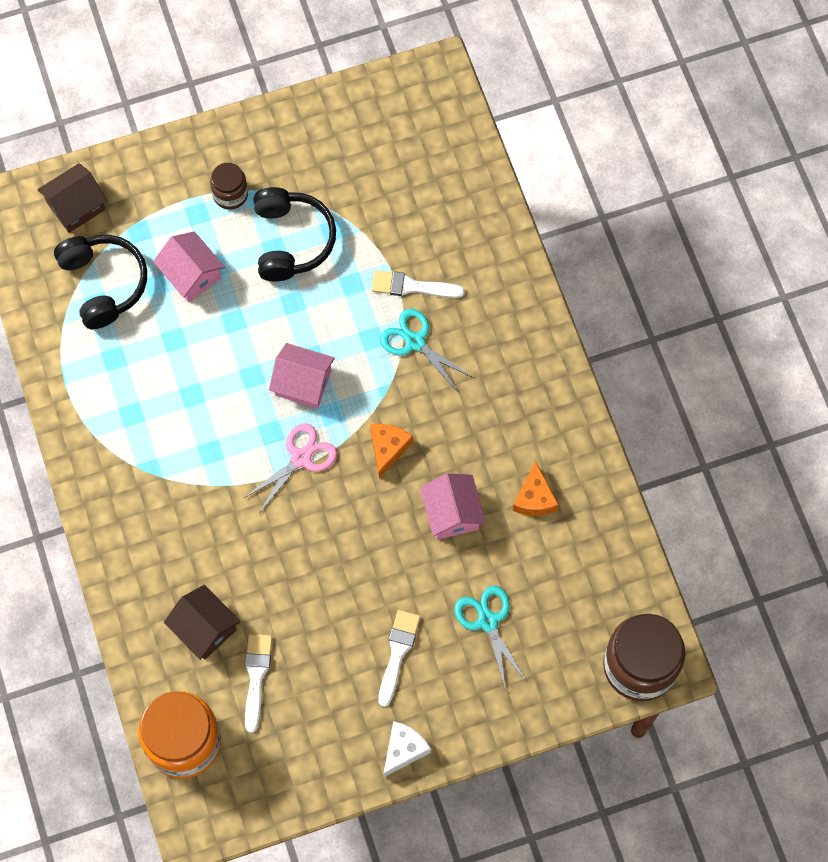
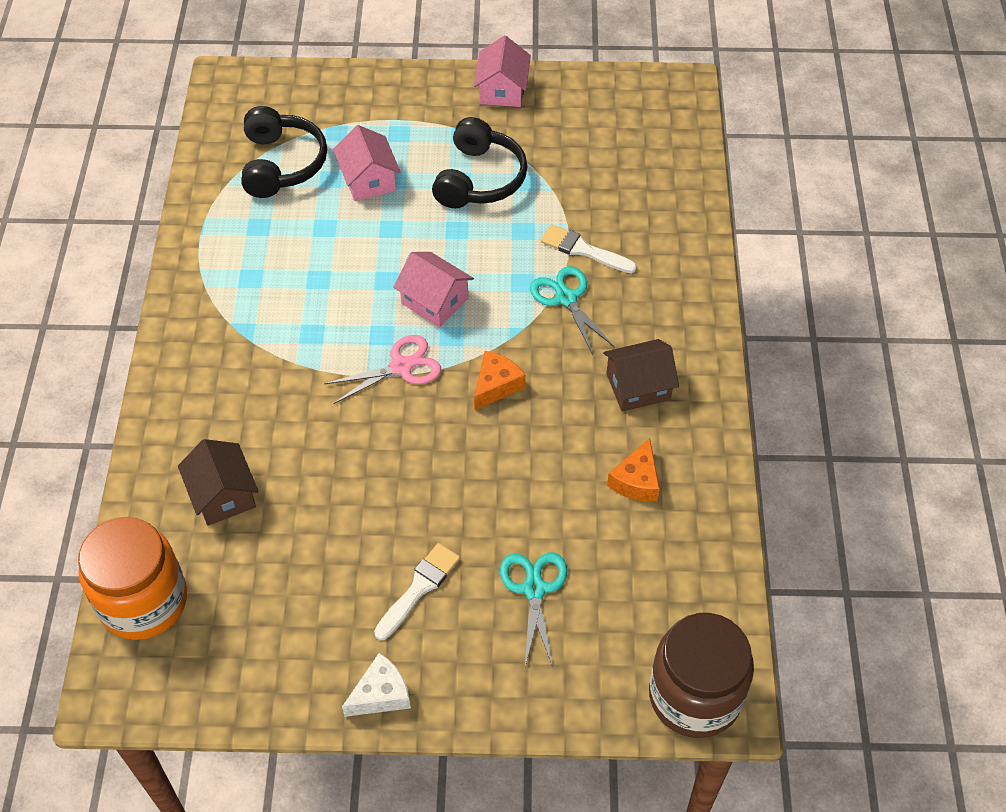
camera: 20 degrees right, 15 degrees down
brown house [37,163,107,233] -> brown house moved to [603,339,679,412]
brown jar [210,163,248,210] -> none
white brush [245,634,272,733] -> none
pink house [420,473,486,540] -> pink house moved to [474,36,531,107]

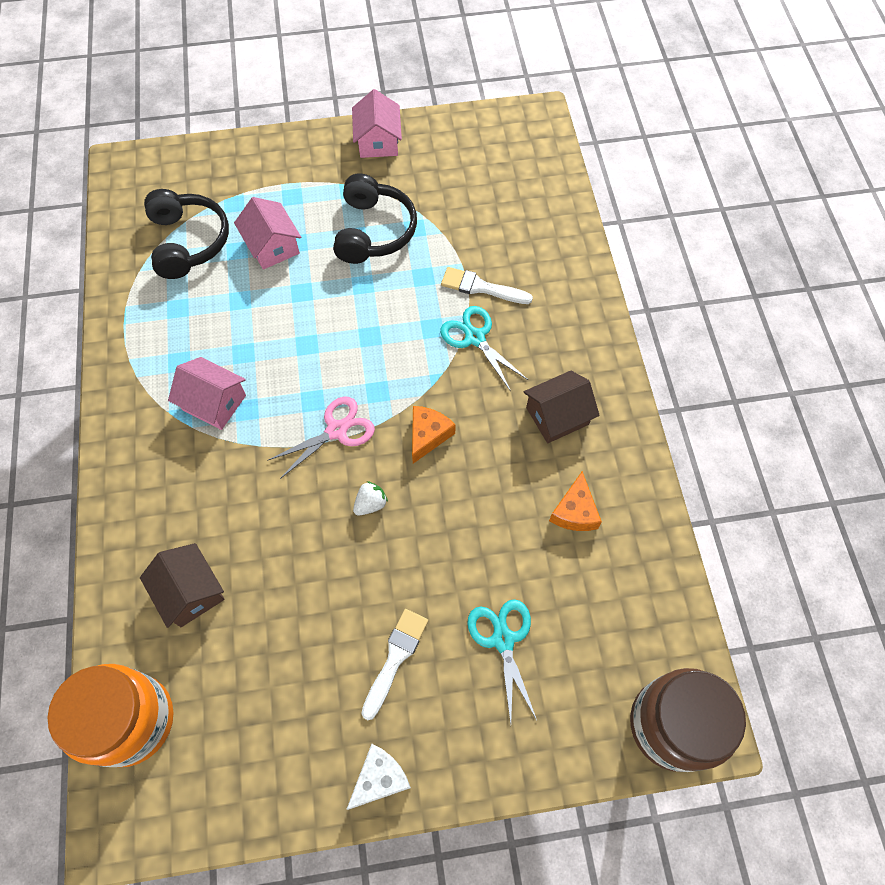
camera: 10 degrees left, 10 degrees up
pink house [393,252,474,327] -> pink house moved to [168,357,246,430]
none -> white strawberry [353,481,388,516]

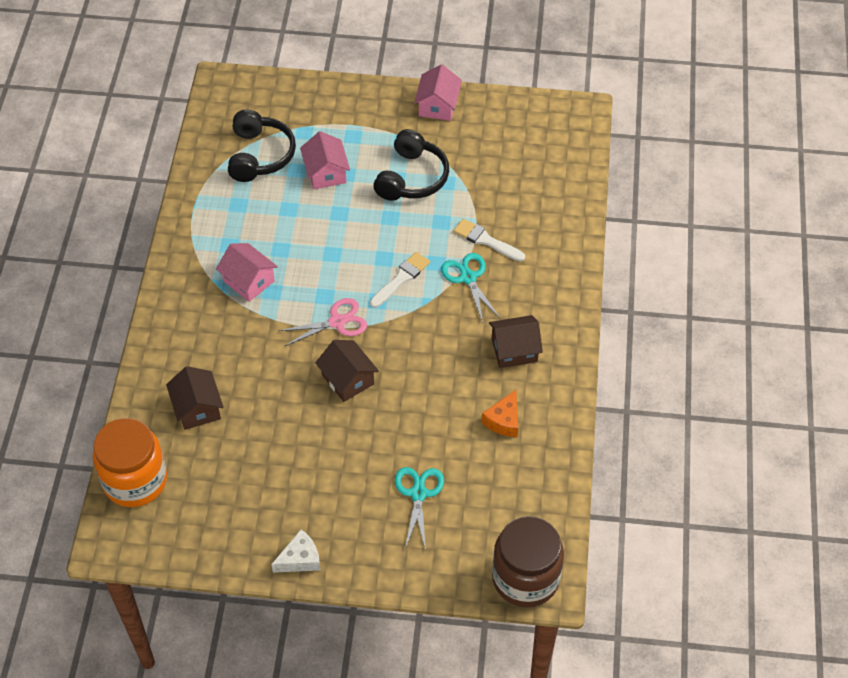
camera: 15 degrees right, 10 degrees down
white strawberry [353,481,388,516] -> brown house [315,340,379,402]
white brush [361,609,428,720] -> white brush moved to [370,252,430,308]
orange cheese [412,406,456,464] -> none

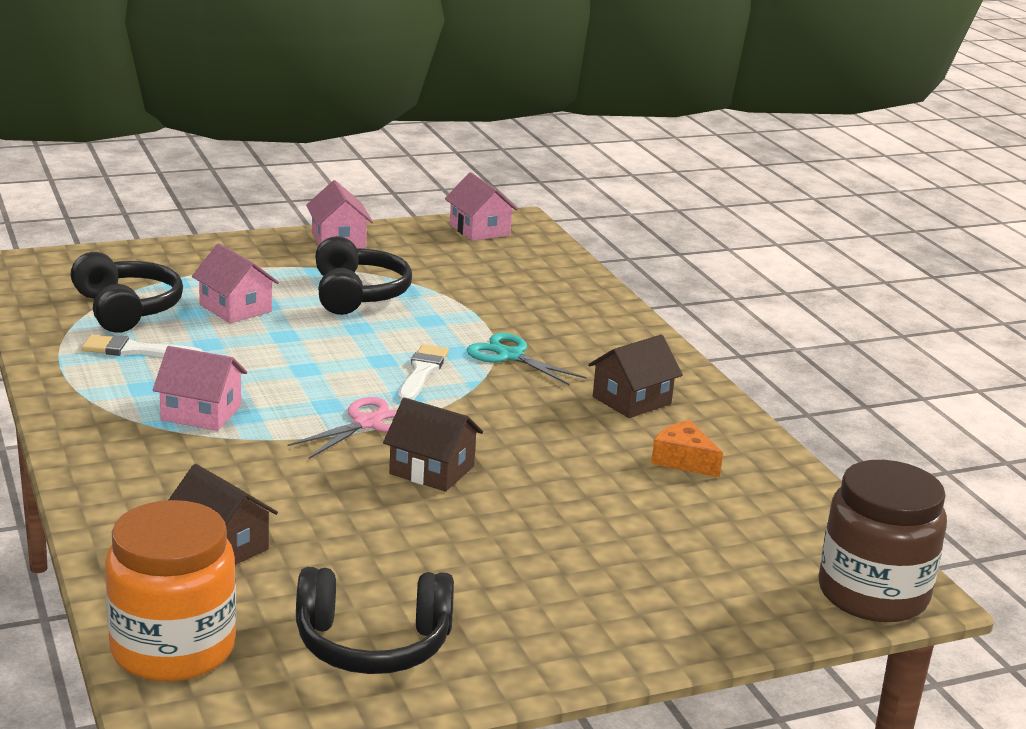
camera: 30 degrees left, 30 degrees down
white cheese [271,529,321,573] -> none
turquoise scissors [395,467,444,551] -> none
white brush [454,218,525,262] -> white brush moved to [82,335,204,357]
orange cheese [481,390,518,437] -> orange cheese turned 135 degrees clockwise [651,420,723,477]
none -> black headphones [296,567,454,674]
none -> pink house [445,172,518,241]

